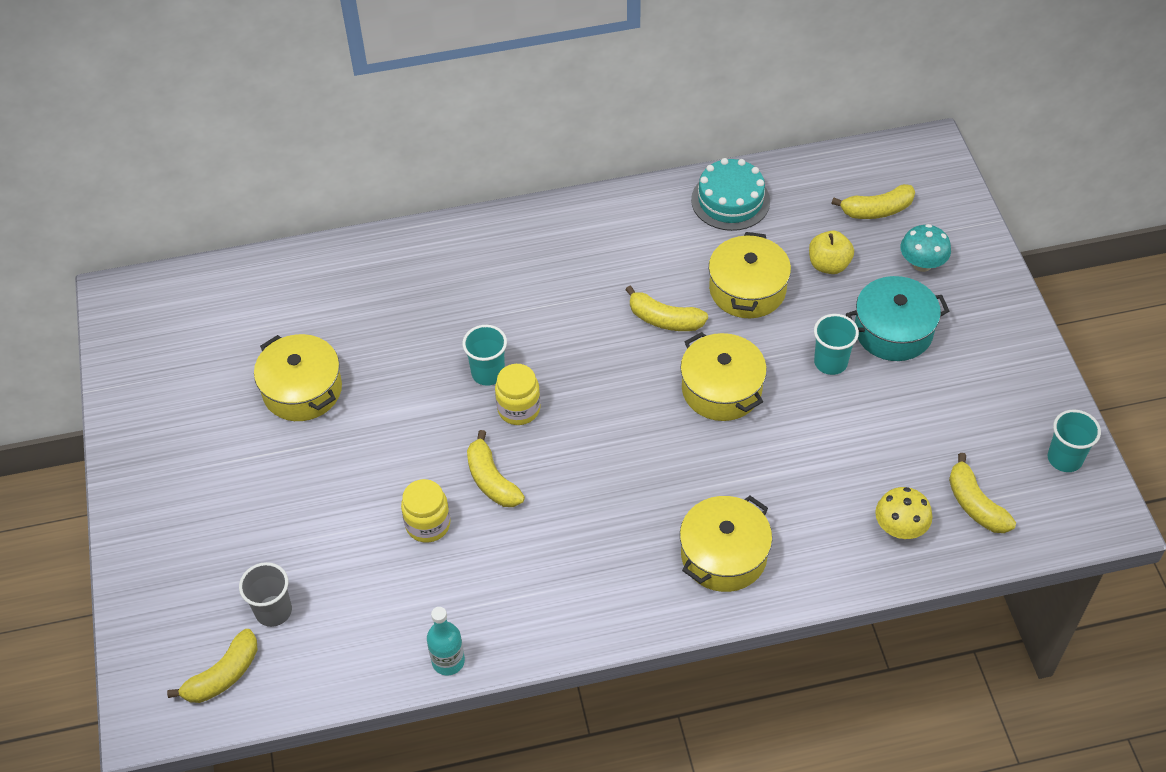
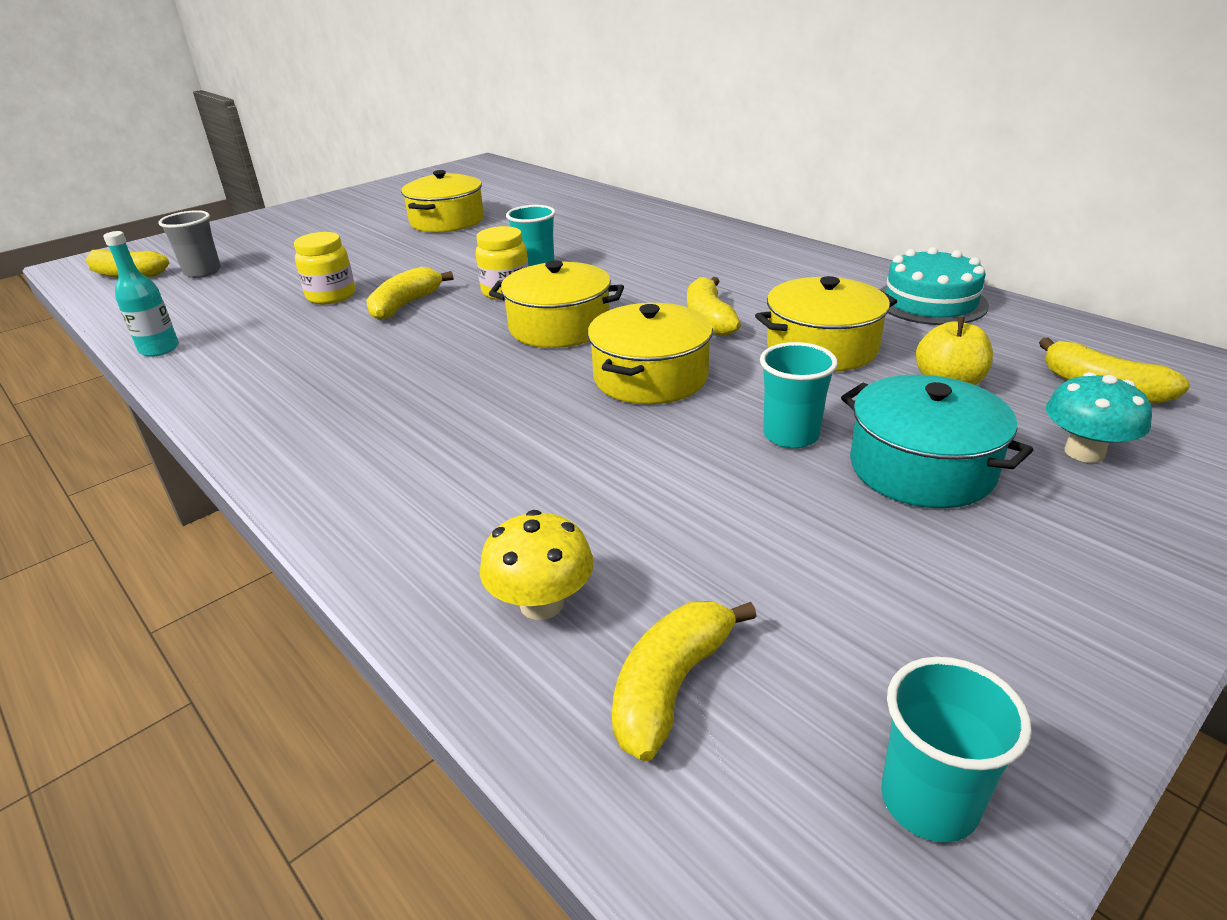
camera: 60 degrees right, 20 degrees down
yellow pot [680,496,772,592] -> yellow pot moved to [489,260,624,348]

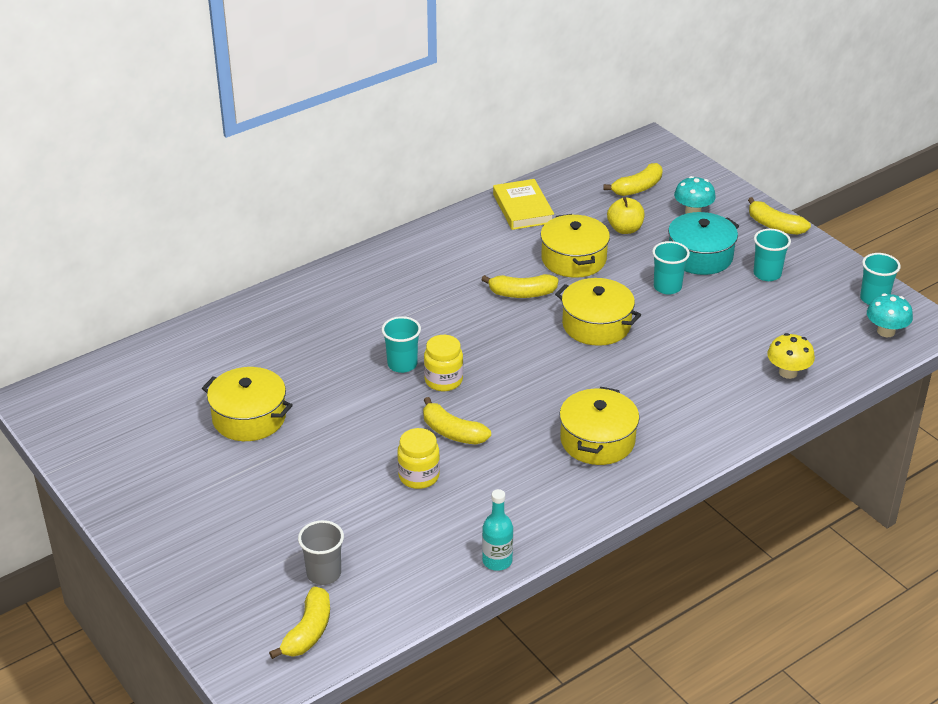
camera: 85 degrees left, 5 degrees up
yellow pot [489,260,624,348] -> yellow pot moved to [559,387,640,465]
yellow banana [612,601,757,761] -> yellow banana moved to [748,197,811,235]
turquoise cake [880,247,989,325] -> yellow book [493,179,554,230]
none -> turquoise cup [753,229,791,281]
none -> turquoise mushroom [867,293,913,337]

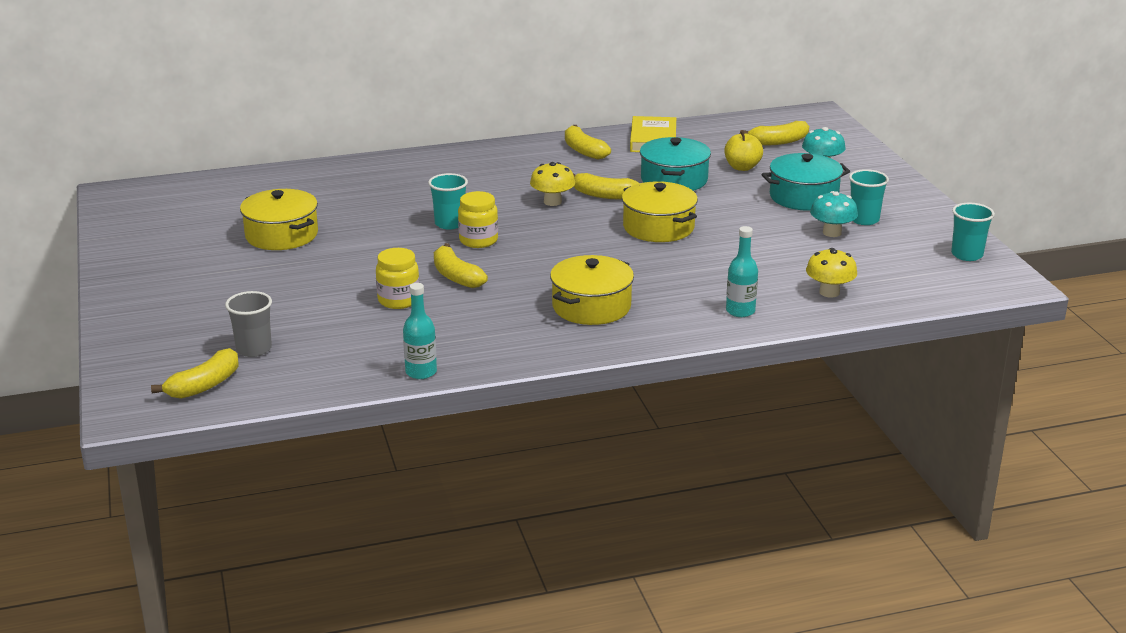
camera: 20 degrees right, 10 degrees down
yellow pot [540,214,610,278] -> turquoise pot [640,137,711,191]
turquoise cup [652,241,690,295] -> none
yellow banana [748,197,811,235] -> yellow banana moved to [565,125,611,160]
turquoise mushroom [867,293,913,337] -> turquoise mushroom moved to [810,191,858,237]
none -> yellow mushroom [530,162,575,206]
none -> turquoise bottle [726,226,758,317]

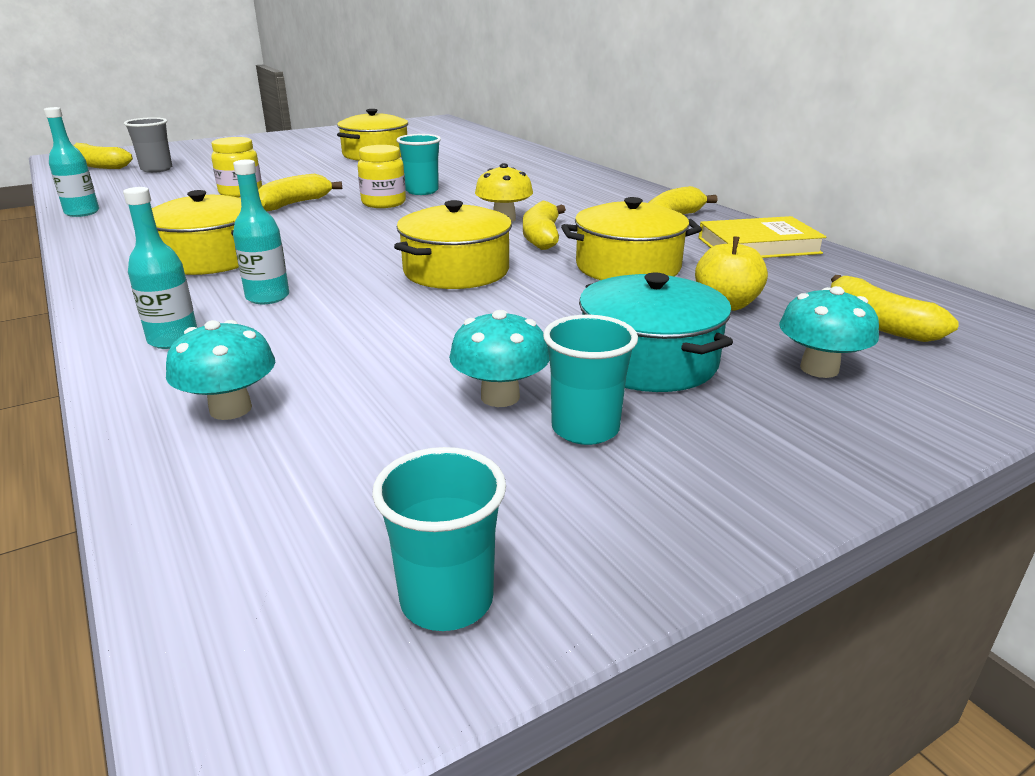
camera: 75 degrees right, 0 degrees up
turquoise pot [640,137,711,191] -> yellow pot [561,197,702,280]
yellow mushroom [806,248,857,298] -> turquoise mushroom [166,320,275,420]
none -> turquoise bottle [233,160,289,304]

